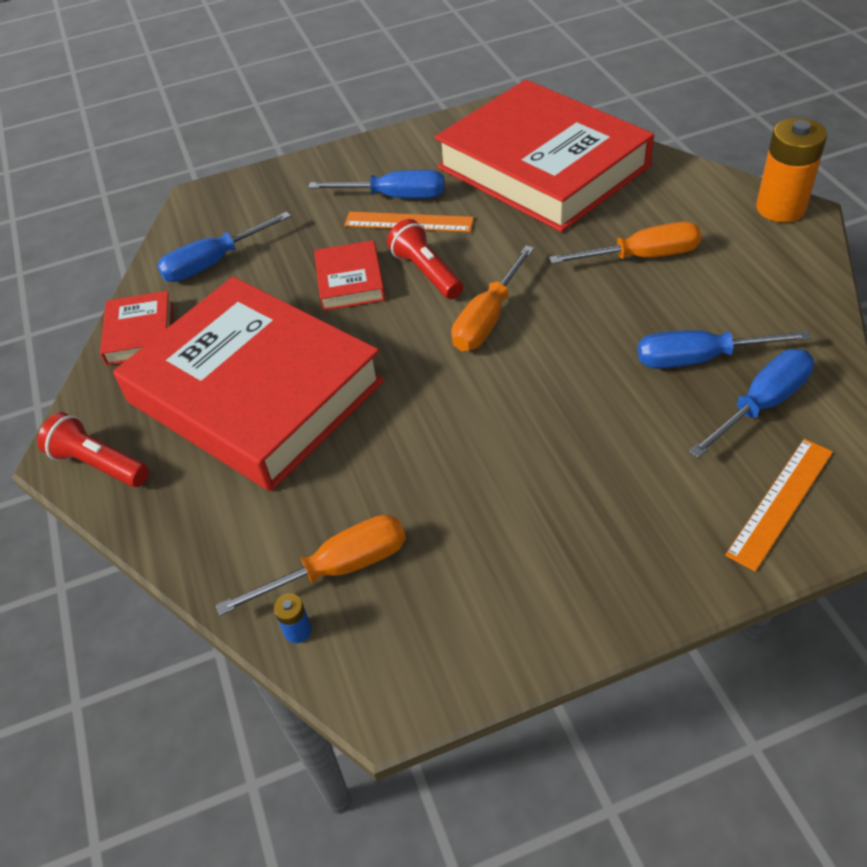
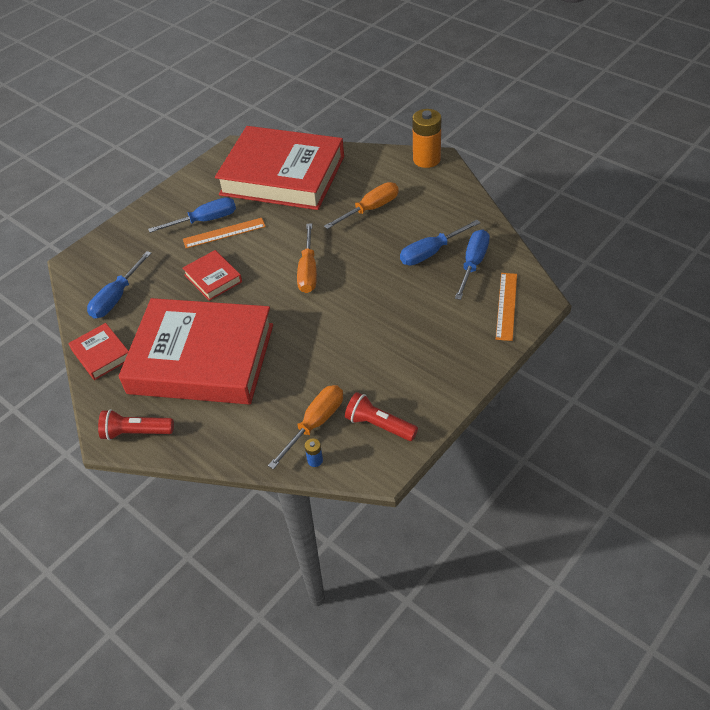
camera: 30 degrees left, 0 degrees up
red flashlight [387,219,463,299] -> red flashlight moved to [345,392,418,441]

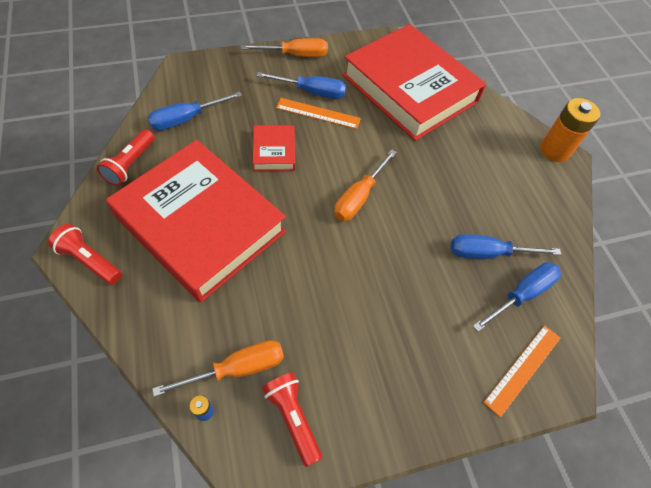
camera: 25 degrees right, 10 degrees up
red book [69,323,129,380] -> red flashlight [97,129,155,186]
orange screwdriver [324,182,398,229] -> orange screwdriver moved to [241,38,328,57]

